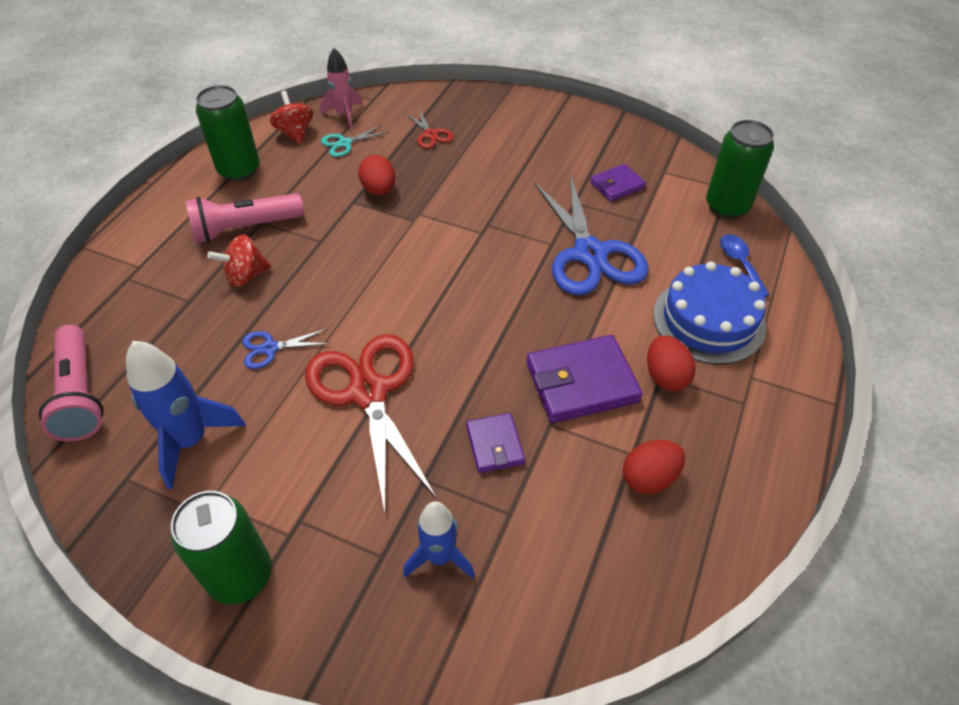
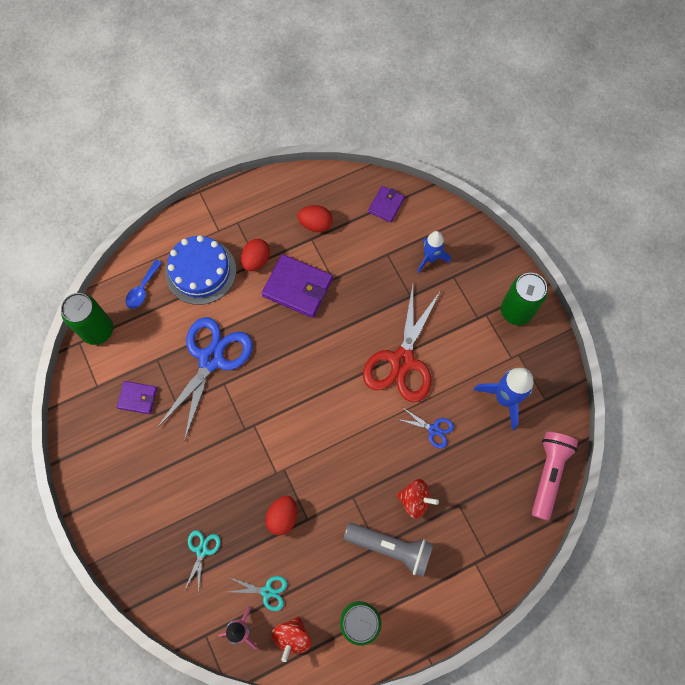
camera: 140 degrees left, 20 degrees up
pink flashlight [186,193,304,243] -> grey flashlight [344,523,434,577]
red scissors [404,108,453,148] -> turquoise scissors [184,530,221,595]
purple wallet [466,413,525,473] -> purple wallet moved to [368,186,405,223]

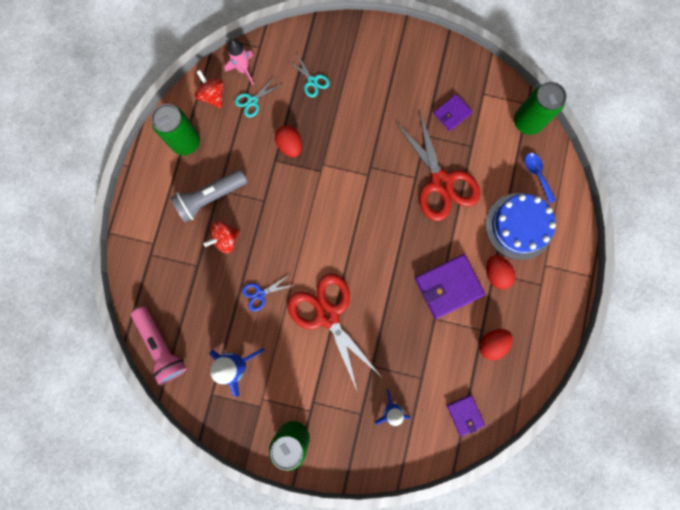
camera: 130 degrees right, 10 degrees up
blue scissors [157,317,253,441] -> red scissors [395,110,481,221]

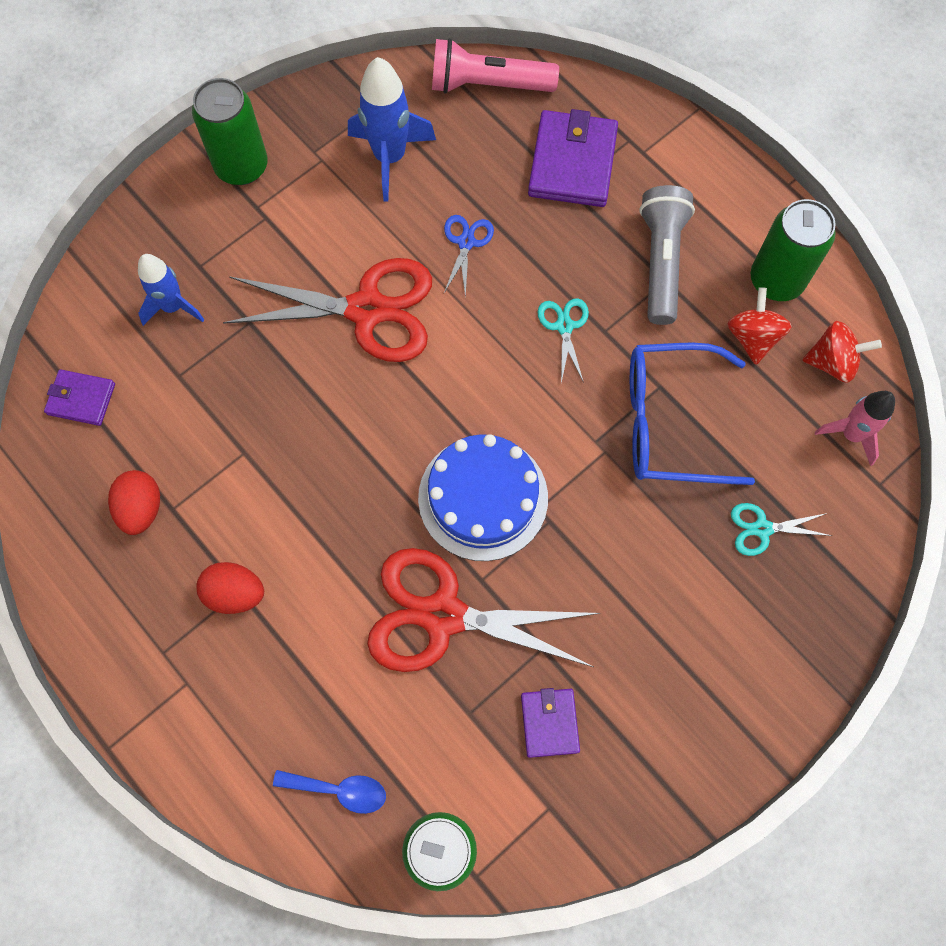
camera: 125 degrees right, 10 degrees down
red spinning top [204,221,240,254] -> red spinning top moved to [727,287,792,365]
turquoise scissors [235,78,281,118] -> turquoise scissors moved to [538,298,589,383]
red egg [275,125,302,157] -> blue glasses [630,342,755,485]
purple wallet [415,254,485,319] -> purple wallet moved to [528,109,618,207]
blue cake [485,193,556,260] -> blue cake moved to [418,434,548,561]

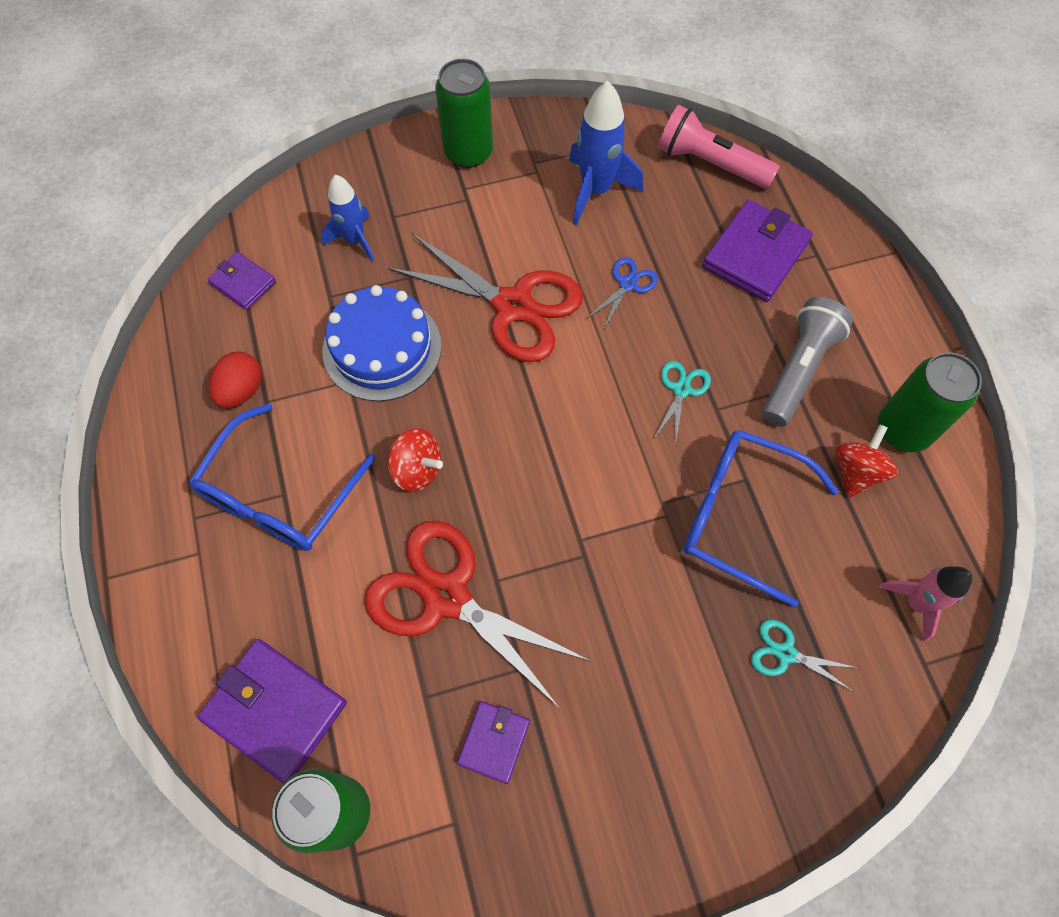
camera: 25 degrees right, 5 degrees down
red egg [196,562,264,614] -> blue glasses [189,403,376,551]
blue spoon [273,770,386,814] -> purple wallet [197,639,347,783]
blue cake [418,434,548,561] -> blue cake moved to [322,285,442,401]
red spinning top [803,321,882,383] -> red spinning top moved to [388,428,443,492]

